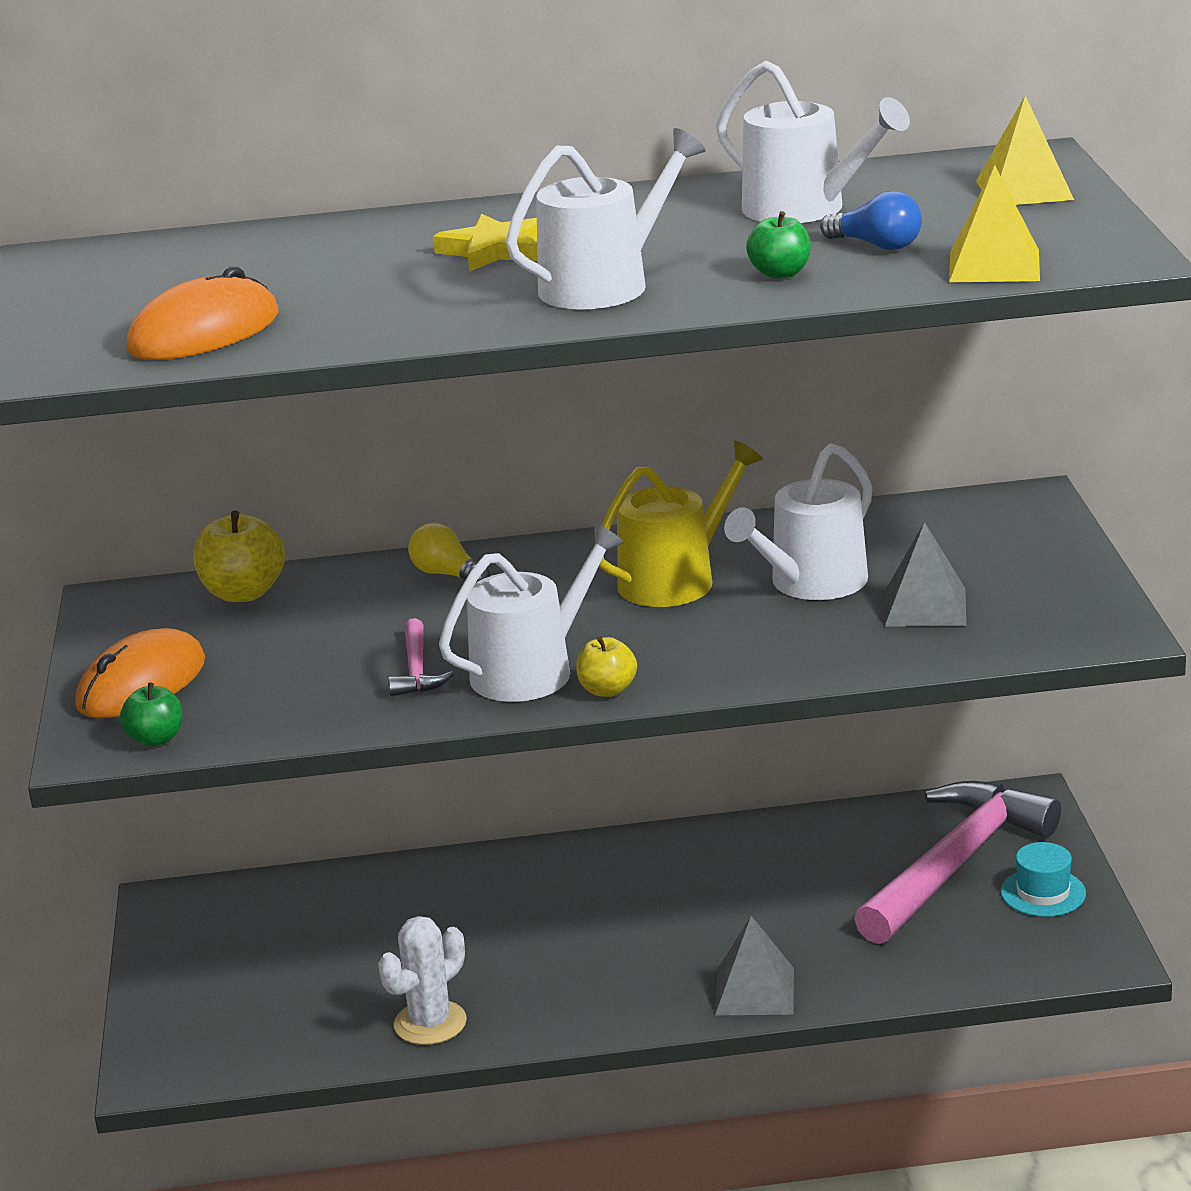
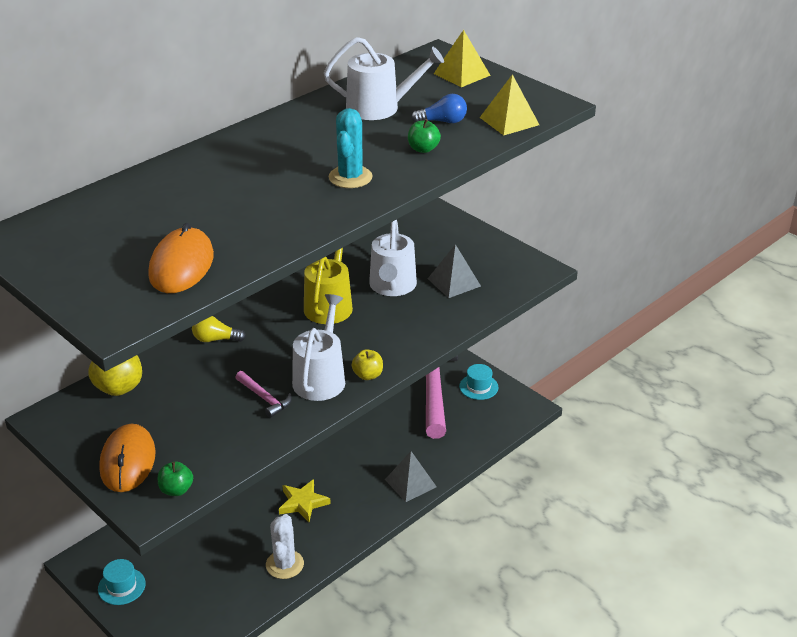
camera: 40 degrees left, 10 degrees up
yellow star [433,214,537,272] -> yellow star moved to [279,479,331,522]
white watering can [506,128,705,309] -> turquoise cactus [329,108,373,188]
none -> turquoise hat [98,559,146,605]

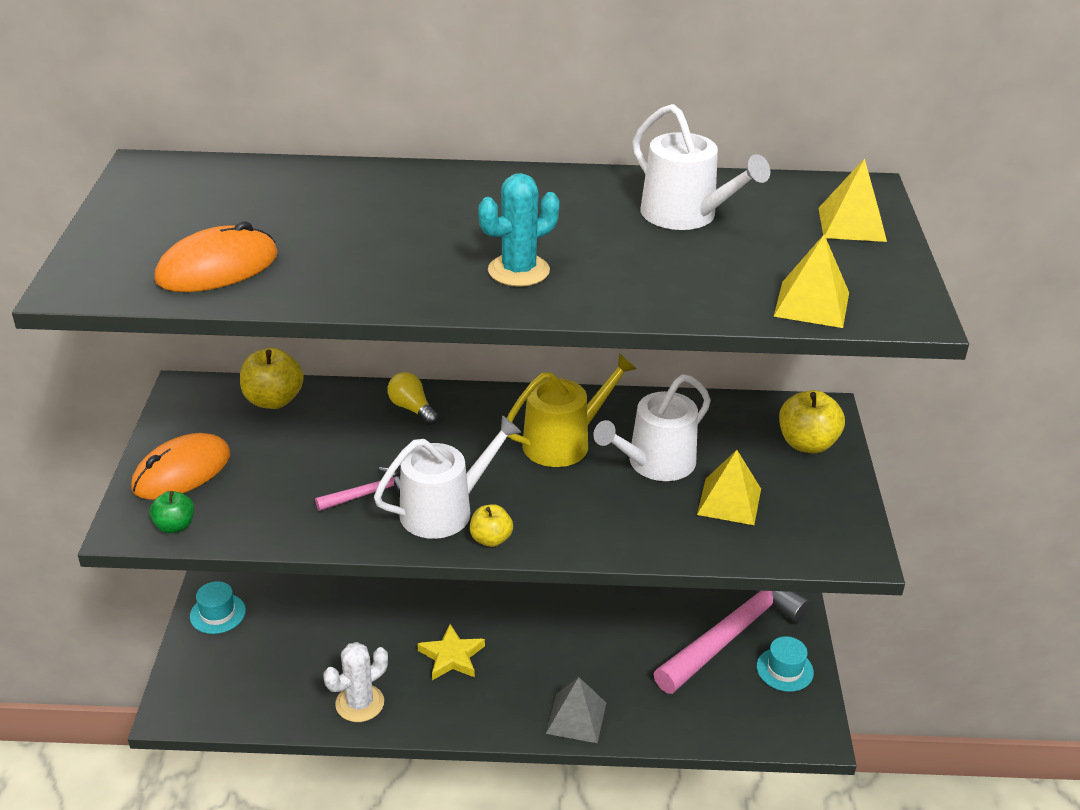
camera: 45 degrees right, 0 degrees up
pink hammer [235,371,292,418] -> pink hammer turned 120 degrees counterclockwise [315,467,400,511]
green apple [408,119,441,153] -> none
blue light bulb [411,94,467,123] -> none
grey pyramid [428,244,481,298] -> yellow pyramid [697,450,761,525]
none -> yellow apple [779,390,845,453]

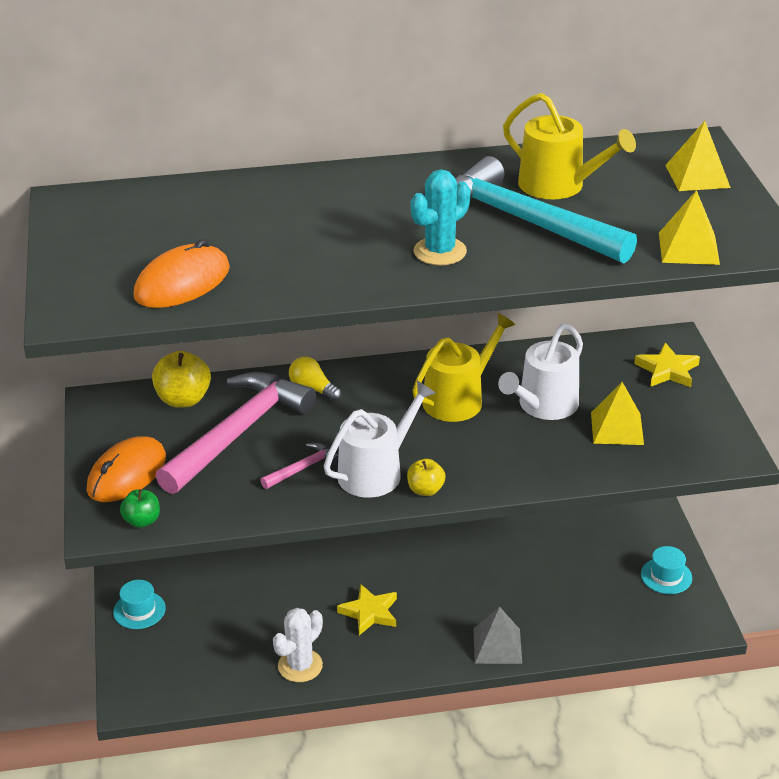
camera: 10 degrees left, 0 degrees up
white watering can [632,104,770,230] -> yellow watering can [503,93,636,199]
pink hammer [653,590,810,694] -> pink hammer moved to [156,372,316,494]
yellow apple [779,390,845,453] -> yellow star [634,343,700,387]
none -> turquoise hammer [456,156,637,263]

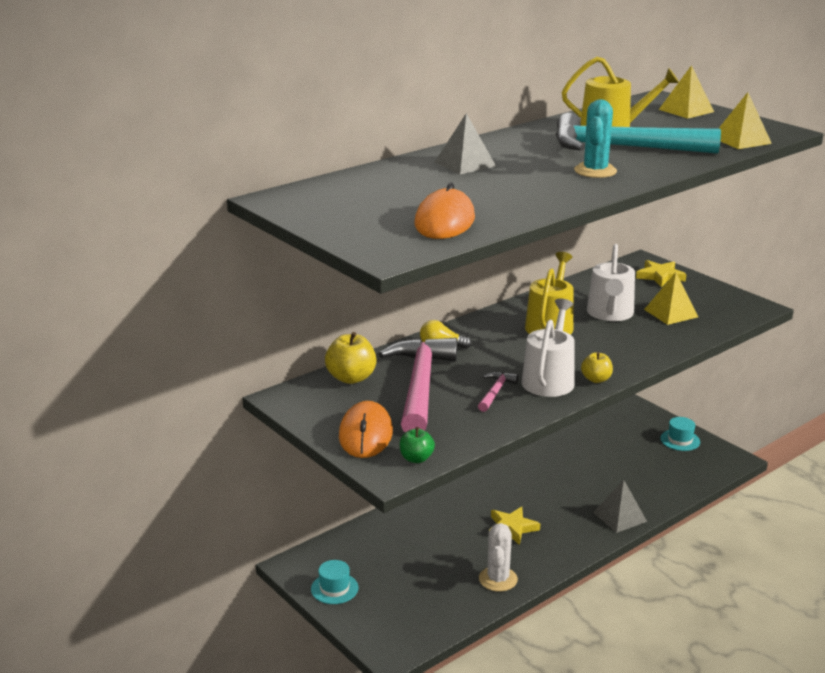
camera: 30 degrees left, 10 degrees down
none -> grey pyramid [435,113,496,174]

